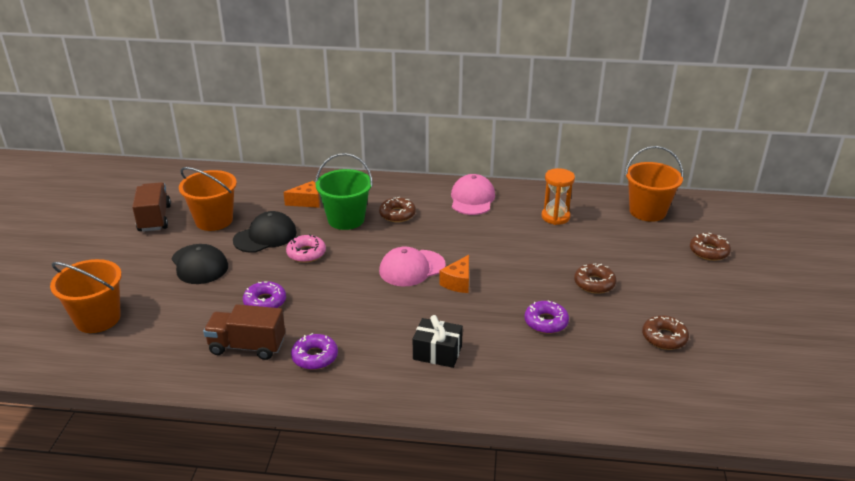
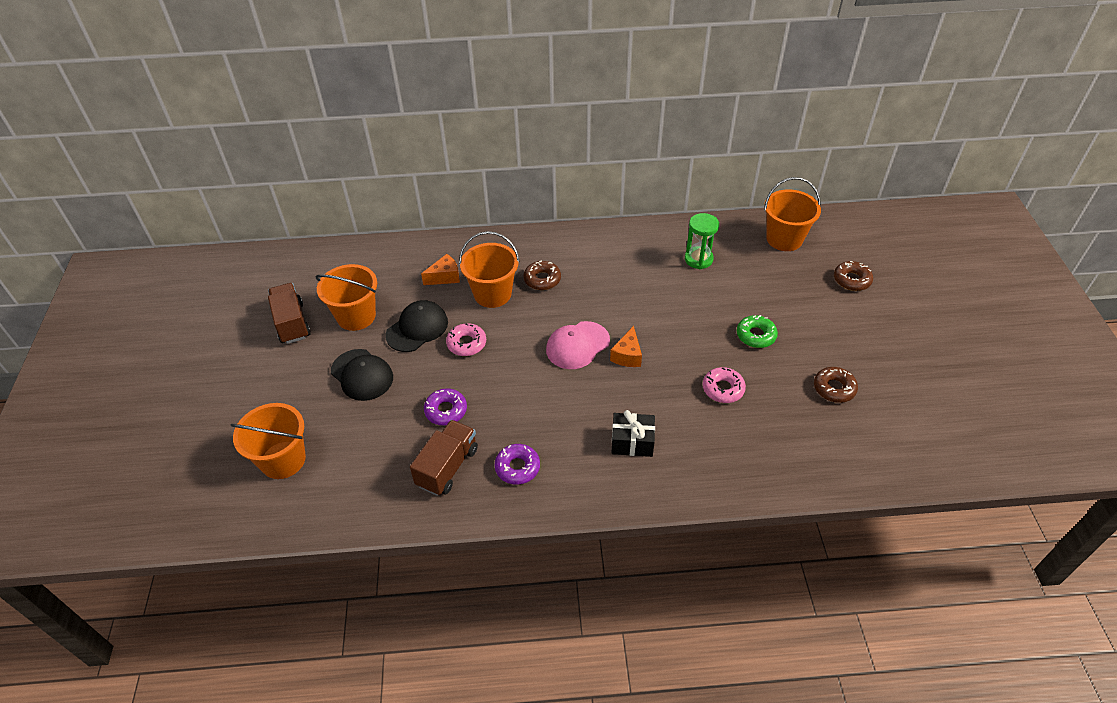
camera: 10 degrees left, 15 degrees up
brown truck [203,304,285,360] -> brown truck turned 120 degrees clockwise [410,420,478,496]
green bucket [316,153,373,230] -> orange bucket [459,231,520,308]
pink cap [451,174,495,215] -> none
purple donut [524,300,569,334] -> pink donut [703,367,746,403]
orange hourglass [541,168,575,225] -> green hourglass [685,213,719,269]
brown donut [574,263,616,294] -> green donut [737,315,778,348]

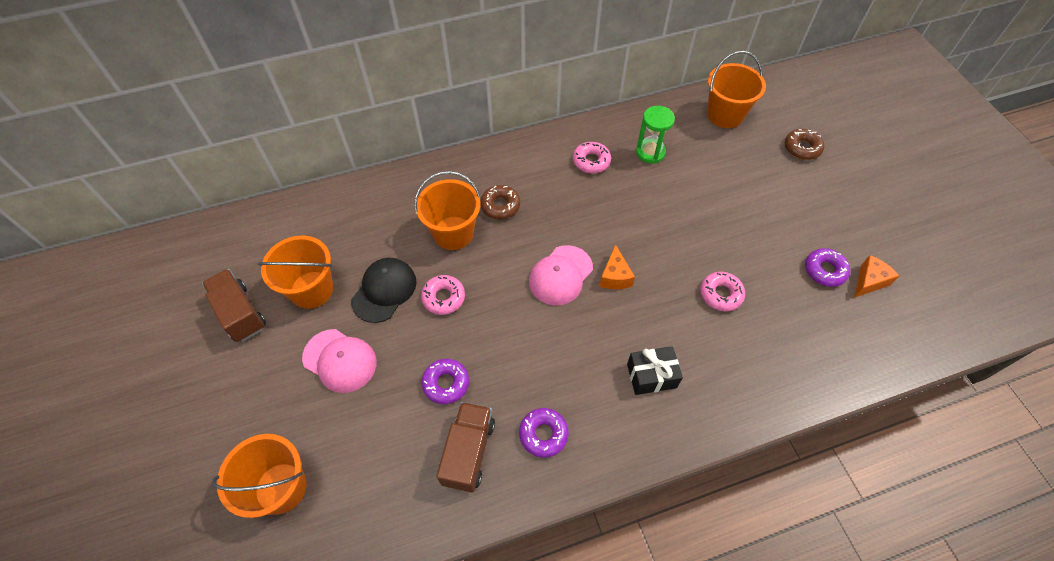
camera: 15 degrees left, 10 degrees up
black cap [331,349,393,401] -> pink cap [302,329,377,393]
orange cheese [421,254,460,285] -> orange cheese moved to [854,255,899,298]
green donut [737,315,778,348] -> none
brown donut [814,367,858,403] -> purple donut [805,248,850,287]
none -> pink donut [573,142,611,173]

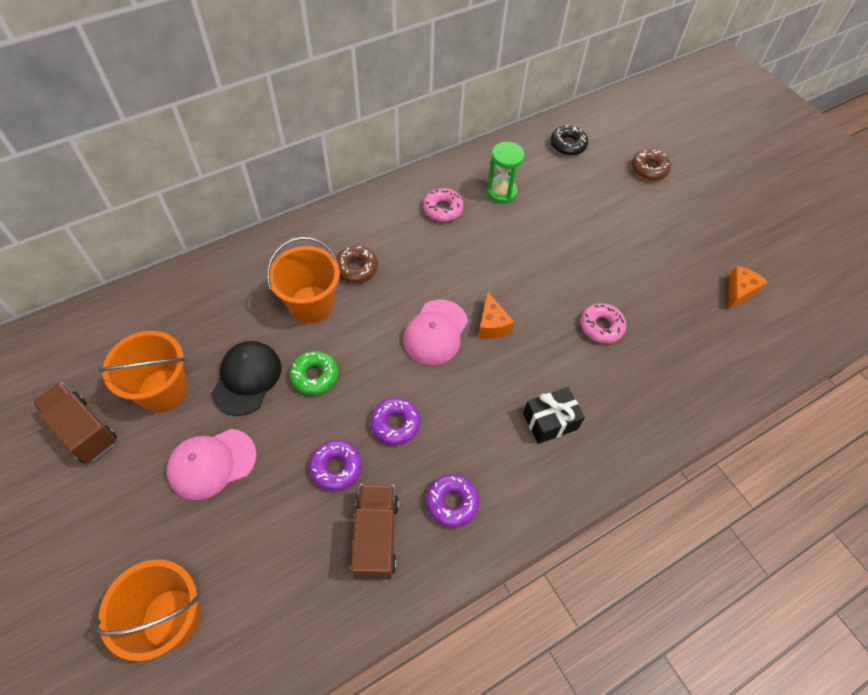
camera: 15 degrees left, 0 degrees up
pink cap [302,329,377,393] -> pink cap turned 135 degrees clockwise [166,429,257,500]
pink donut [421,275,465,315] -> green donut [290,351,338,395]
orange bucket [707,51,766,128] -> black donut [550,125,588,156]
purple donut [805,248,850,287] -> purple donut moved to [370,398,420,445]

